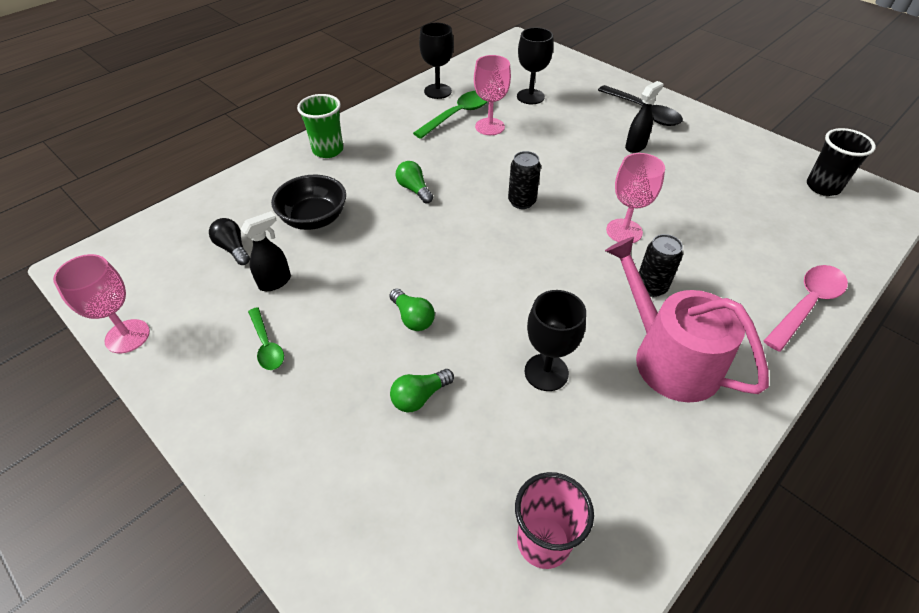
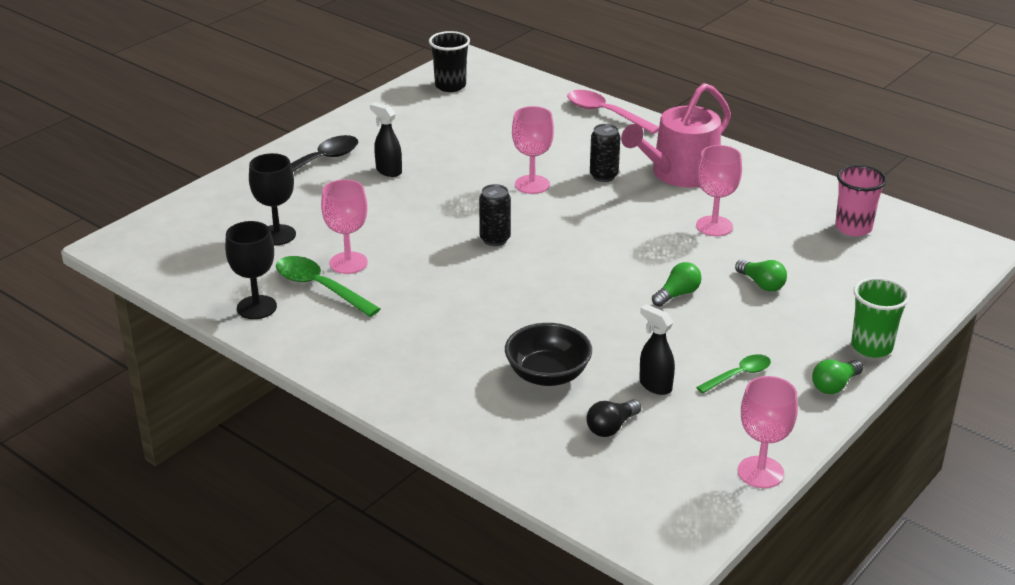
camera: 95 degrees left, 15 degrees down
green cup [297,94,343,158] -> green cup moved to [851,277,910,358]
green light bulb [396,161,433,203] -> green light bulb moved to [812,359,863,394]
black goblet [525,290,586,391] -> pink goblet [696,145,742,236]

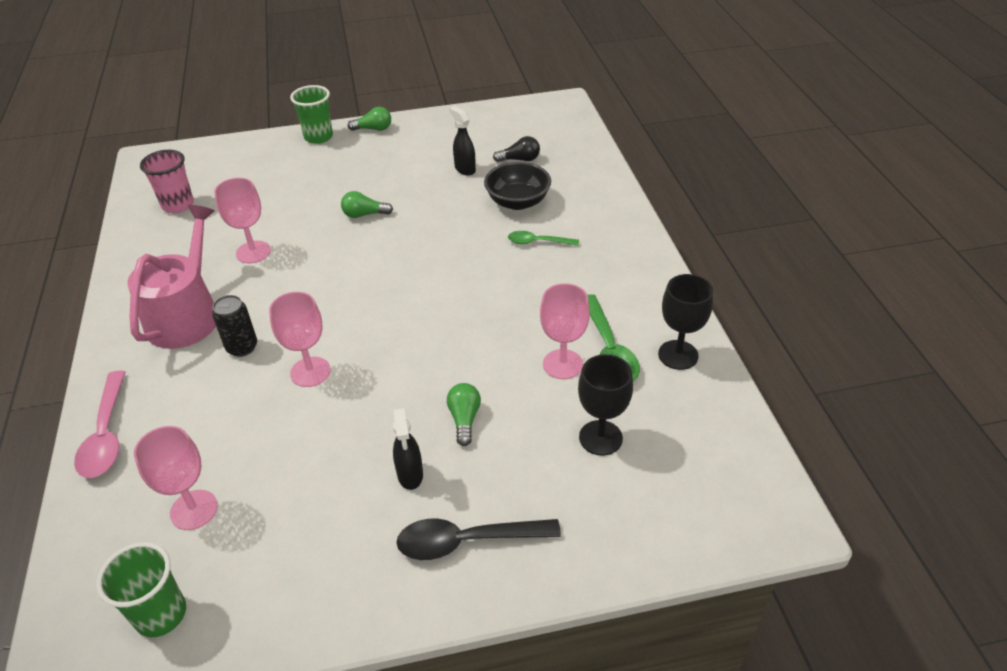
camera: 140 degrees left, 10 degrees up
black cup [429,31,470,92] -> green cup [96,542,186,637]
black can [479,184,511,246] -> none
pink watering can [621,83,731,188] -> pink watering can turned 75 degrees counterclockwise [127,205,216,349]
black spray bottle [639,304,675,395] -> black spray bottle turned 150 degrees clockwise [449,106,476,176]
green spoon [696,354,771,394] -> green spoon moved to [508,231,579,246]
green light bulb [735,260,787,292] -> green light bulb moved to [447,383,481,446]
pink goblet [738,376,798,488] -> pink goblet moved to [134,426,218,530]

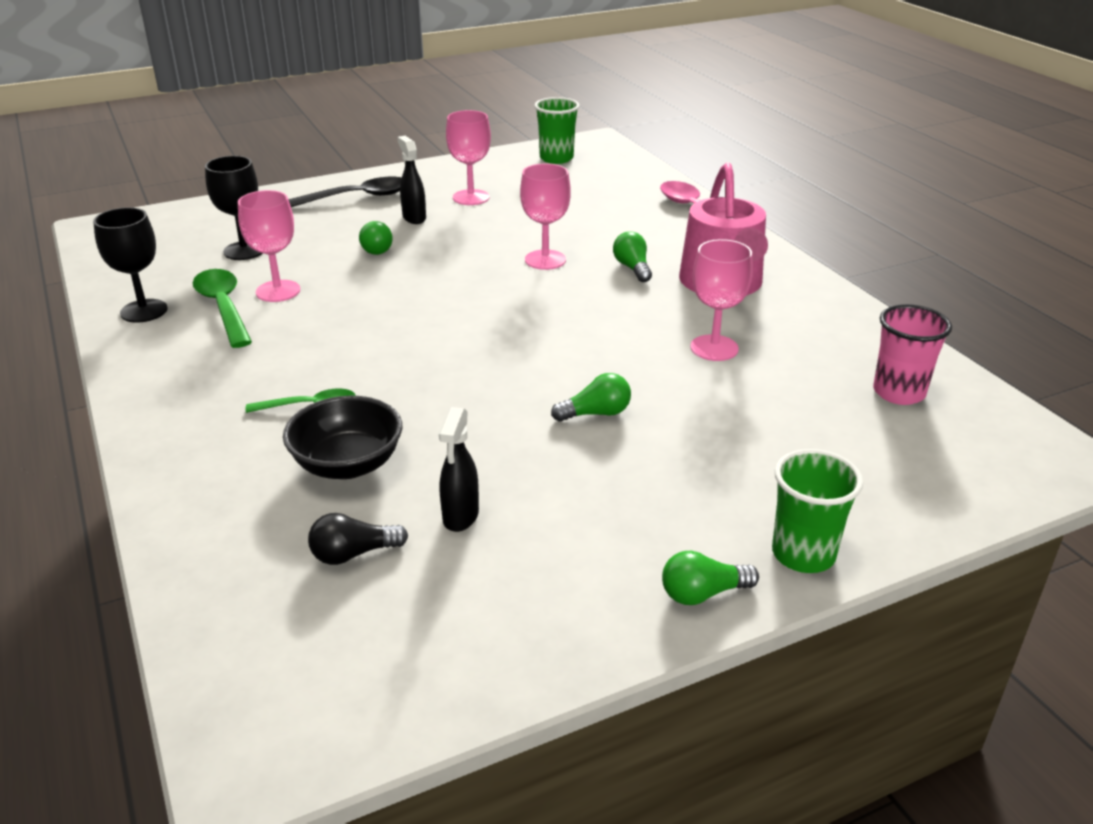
camera: 165 degrees right, 10 degrees down
pink goblet [134,426,218,530] -> pink goblet moved to [446,110,491,205]
black can [212,295,257,357] -> green light bulb [613,231,652,282]
black spray bottle [449,106,476,176] -> black spray bottle turned 60 degrees clockwise [439,407,479,532]

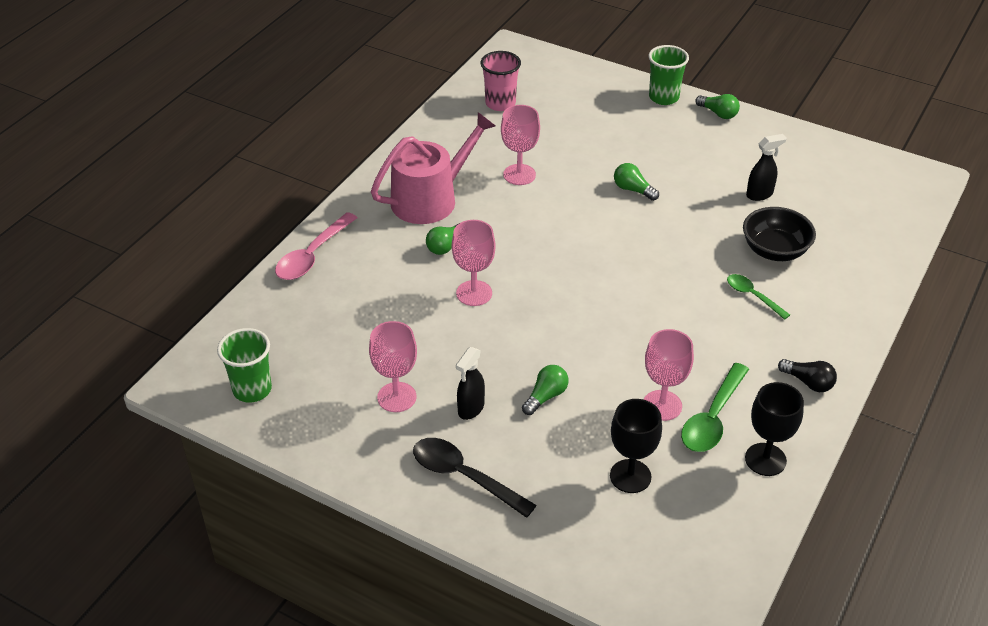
camera: 125 degrees left, 10 degrees up
black light bulb [308,513,408,565] -> black light bulb moved to [778,359,837,392]

